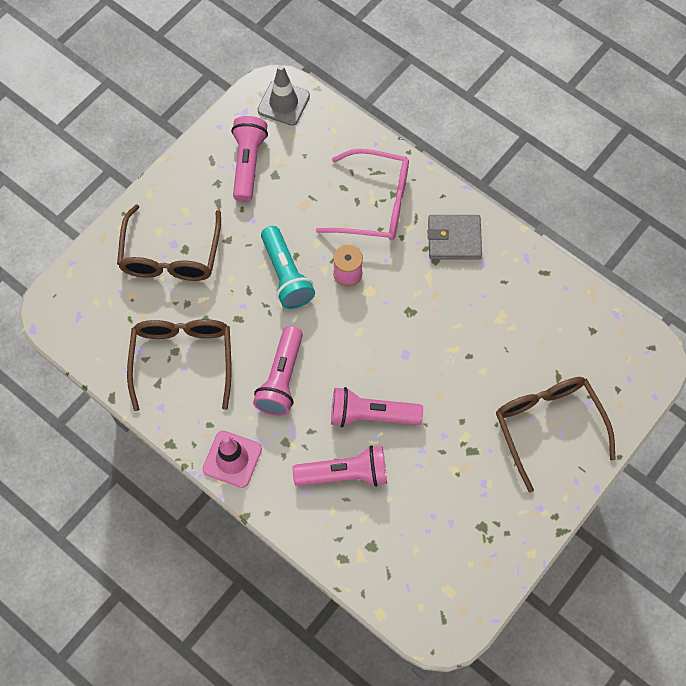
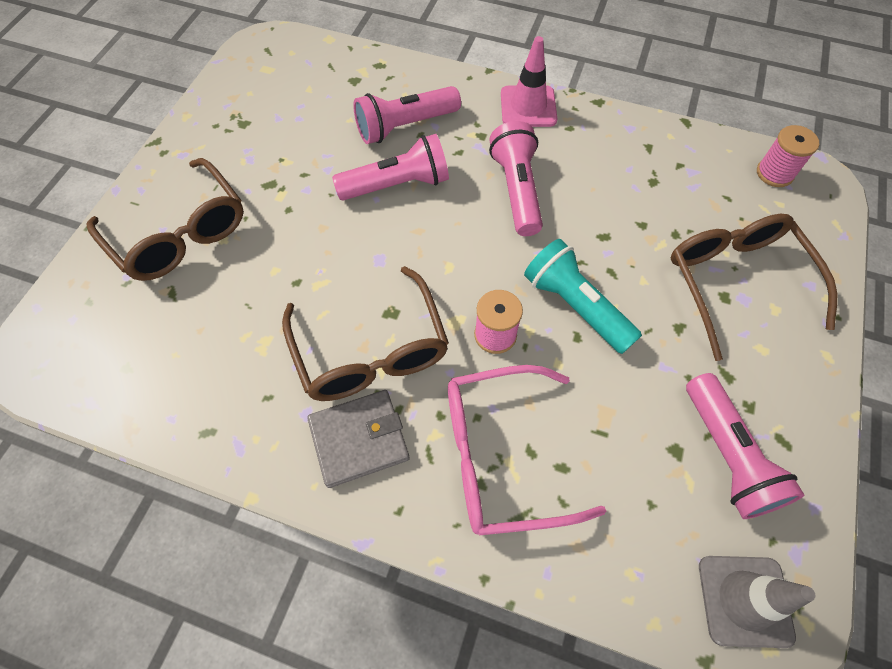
camera: 160 degrees right, 5 degrees down
brown glasses [127,319,232,411] -> brown glasses moved to [282,266,449,401]
none -> pink spool [757,125,819,187]

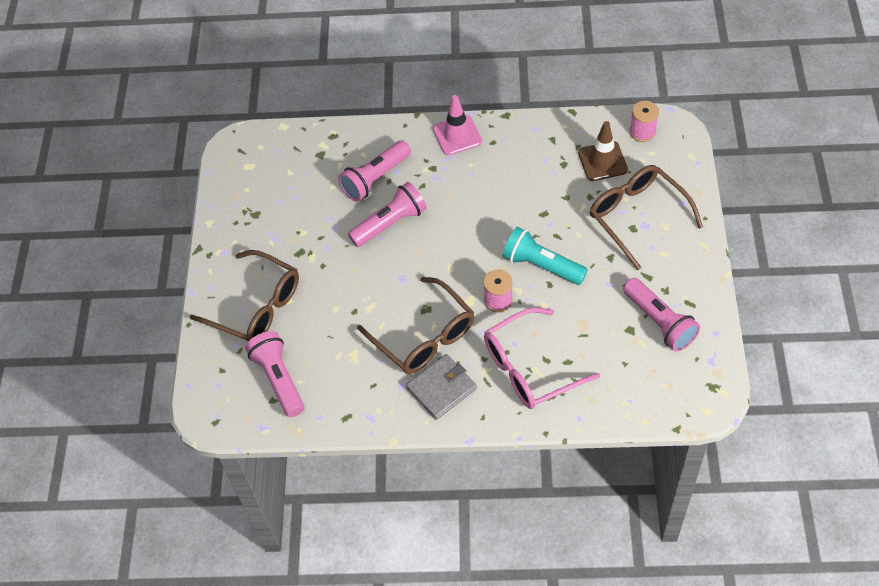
camera: 15 degrees left, 5 degrees down
pink flashlight [489,121,543,236] -> pink flashlight moved to [245,331,304,417]
grey traffic cone [699,556,815,648] -> none
none -> brown traffic cone [578,121,628,181]

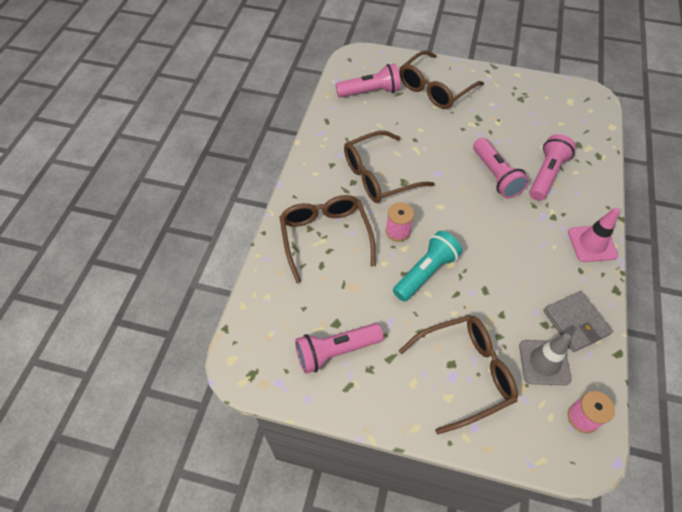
camera: 100 degrees right, 0 degrees up
pink flashlight [338,140,411,202] -> pink flashlight turned 60 degrees clockwise [529,134,576,201]
grey wallet [406,354,477,420] -> grey wallet moved to [543,291,613,352]
pink glasses [484,307,600,409] -> brown glasses [279,195,376,283]
brown traffic cone [578,121,628,181] -> grey traffic cone [519,333,571,385]

